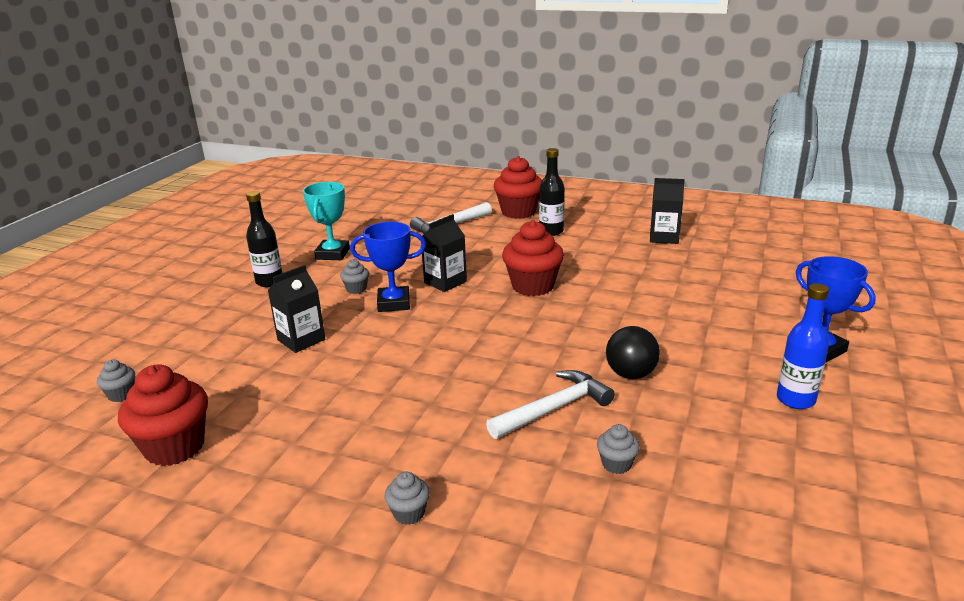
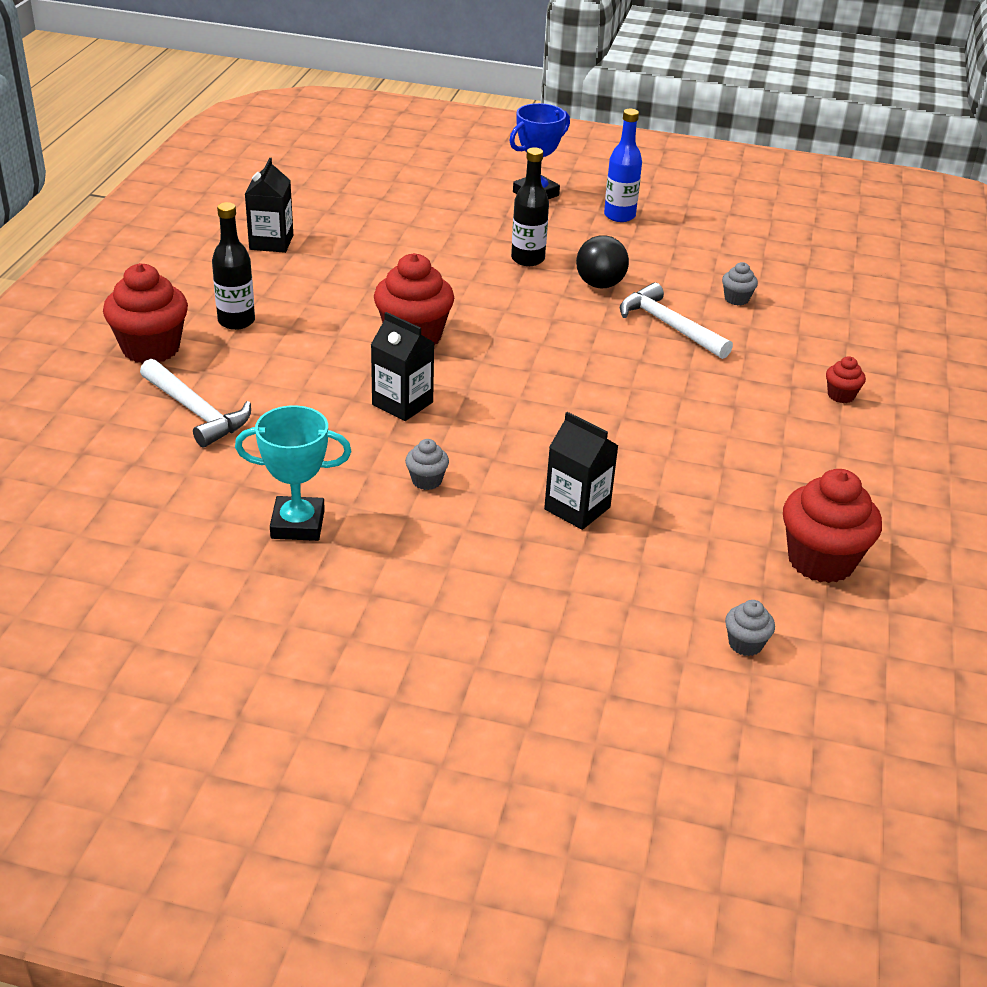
camera: 100 degrees left, 10 degrees up
black bottle [246,191,282,287] -> black bottle moved to [511,147,549,266]
blue trophy [350,222,426,312] -> none
grey cupcake [384,471,430,525] -> red cupcake [826,356,866,403]

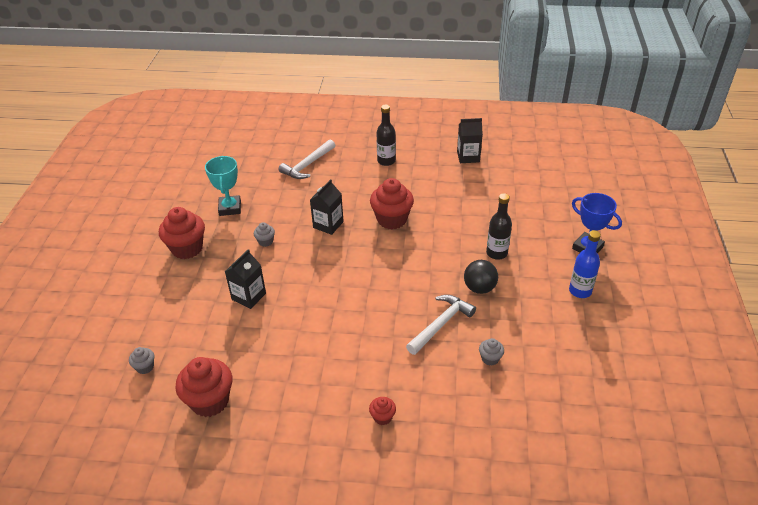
camera: 85 degrees right, 5 degrees up
red cupcake [103,263,188,364] -> red cupcake moved to [159,207,205,259]

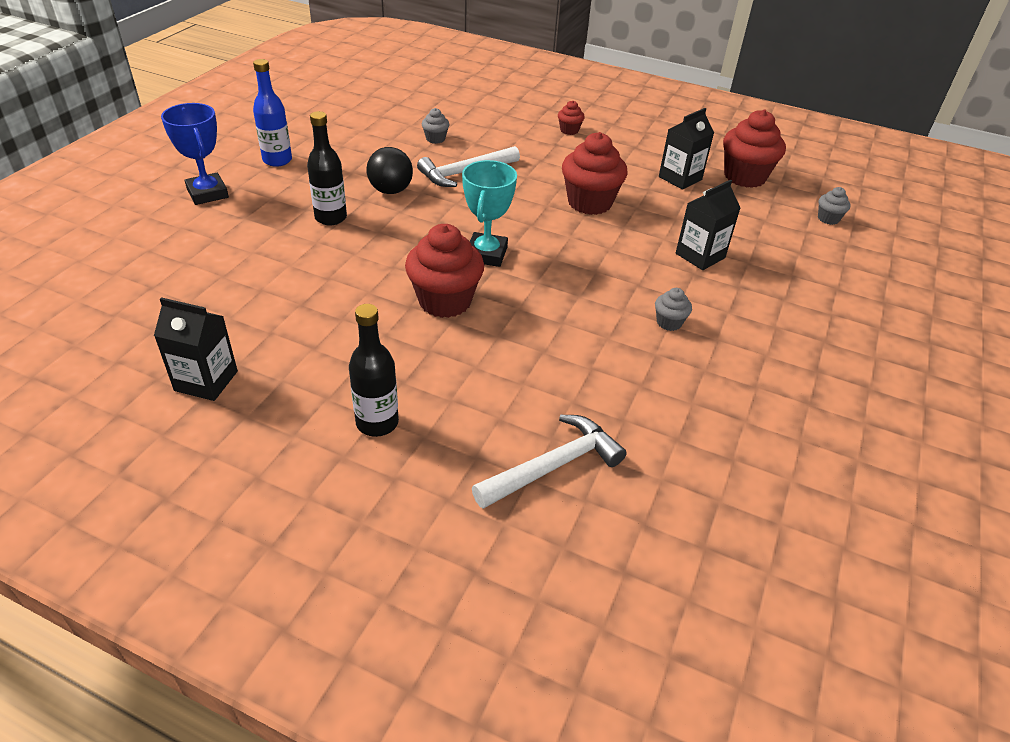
camera: 165 degrees left, 0 degrees up
red cupcake [159,207,205,259] -> red cupcake moved to [562,132,628,215]
turquoise trophy [205,156,241,216] -> turquoise trophy moved to [462,160,517,267]
black carton [310,179,344,235] -> black carton moved to [659,108,714,190]

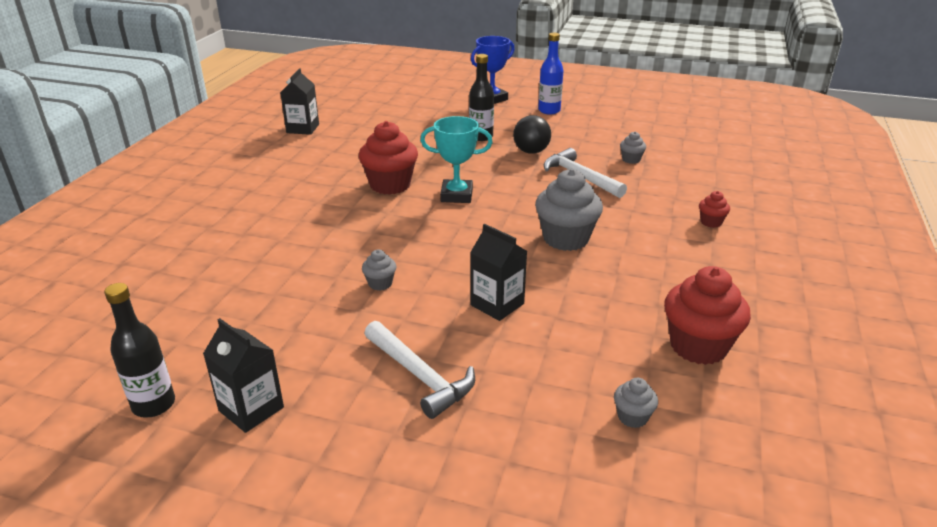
camera: 85 degrees right, 10 degrees down
black bottle [349,304,399,437] -> black bottle moved to [104,283,175,417]
white hammer [472,415,627,509] -> white hammer moved to [364,321,475,419]
red cupcake [562,132,628,215] -> grey cupcake [535,169,603,251]
black carton [659,108,714,190] -> black carton moved to [203,318,284,433]

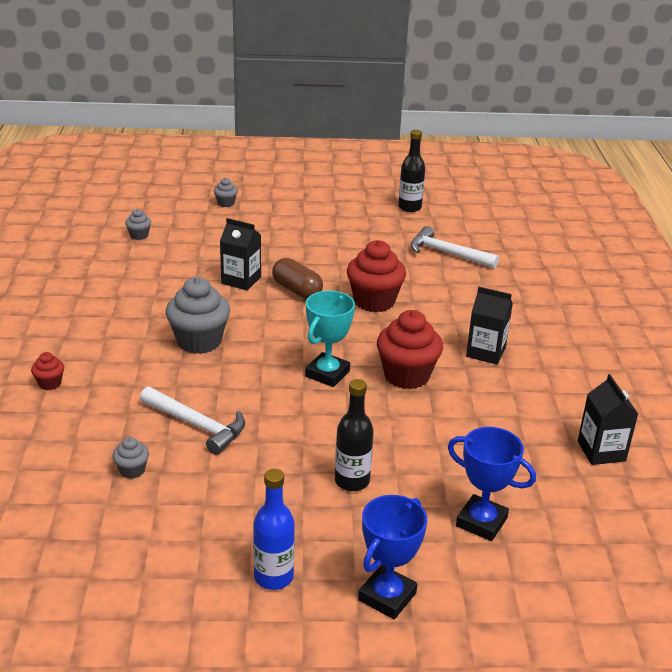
camera: 160 degrees right, 0 degrees up
black carton [203,318,284,433] -> black carton moved to [466,287,513,365]
grey cupcake [362,250,396,291] -> grey cupcake moved to [214,178,238,207]
white hammer [364,321,475,419] -> white hammer moved to [411,226,499,269]
turquoise trophy [420,116,493,203] -> turquoise trophy turned 45 degrees counterclockwise [305,291,355,387]
black ball [513,115,551,154] -> none
red cupcake [664,266,751,365] -> red cupcake moved to [347,240,406,312]
none -> brown capsule [272,258,323,299]
none -> blue trophy [448,427,536,541]

